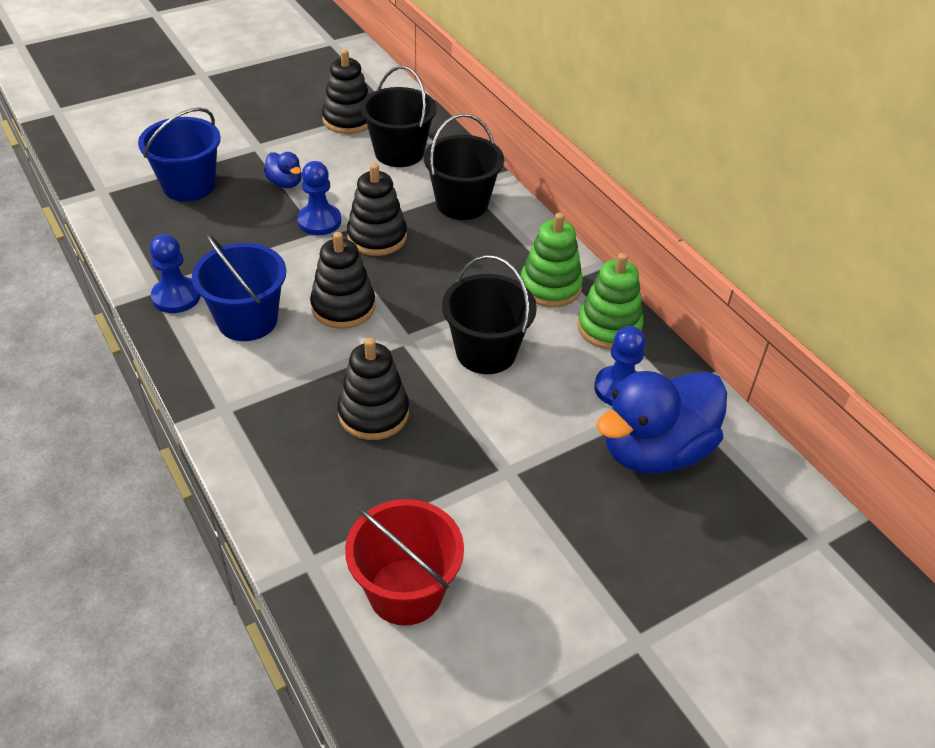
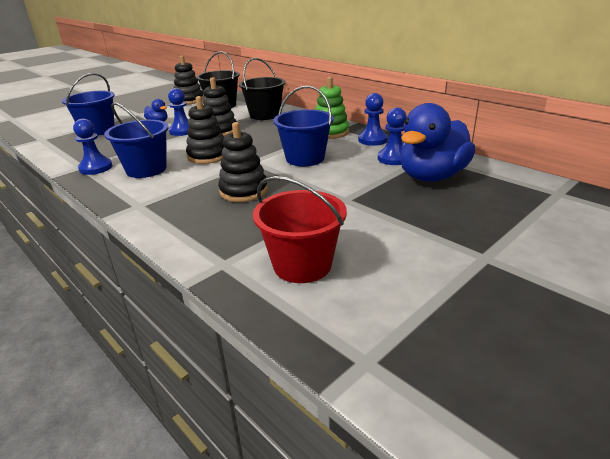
camera: 10 degrees left, 15 degrees down
black bucket [442,255,537,374] -> blue bucket [273,86,334,166]
green stacking toy [577,253,644,350] -> blue pawn [358,93,388,146]

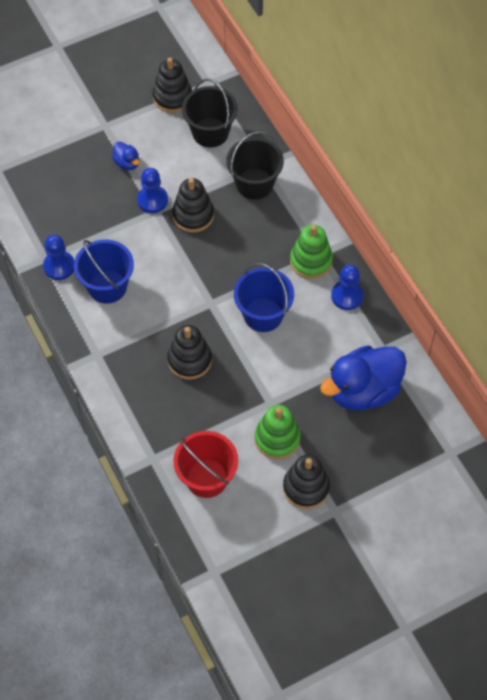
camera: 15 degrees right, 30 degrees up
blue bucket [62,73,115,136] -> none
black stacking toy [186,96,224,164] -> black stacking toy moved to [283,455,330,509]
blue pawn [378,108,407,165] -> none
none -> green stacking toy [255,405,301,459]

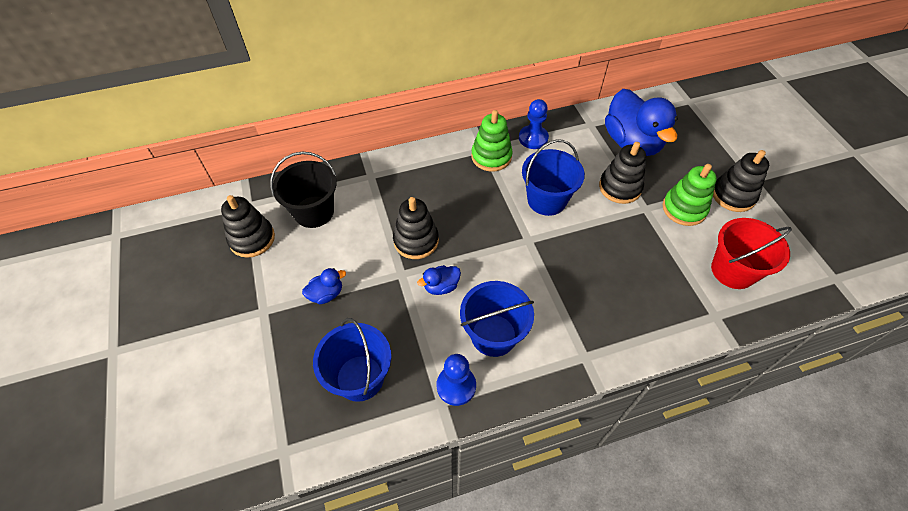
camera: 80 degrees left, 5 degrees down
blue pawn [137,168,168,213] -> none
black stacking toy [167,325,212,379] -> black stacking toy moved to [599,142,646,204]
black bucket [227,131,284,200] -> none
none -> blue bucket [313,318,391,402]
none -> blue duck [417,265,461,295]

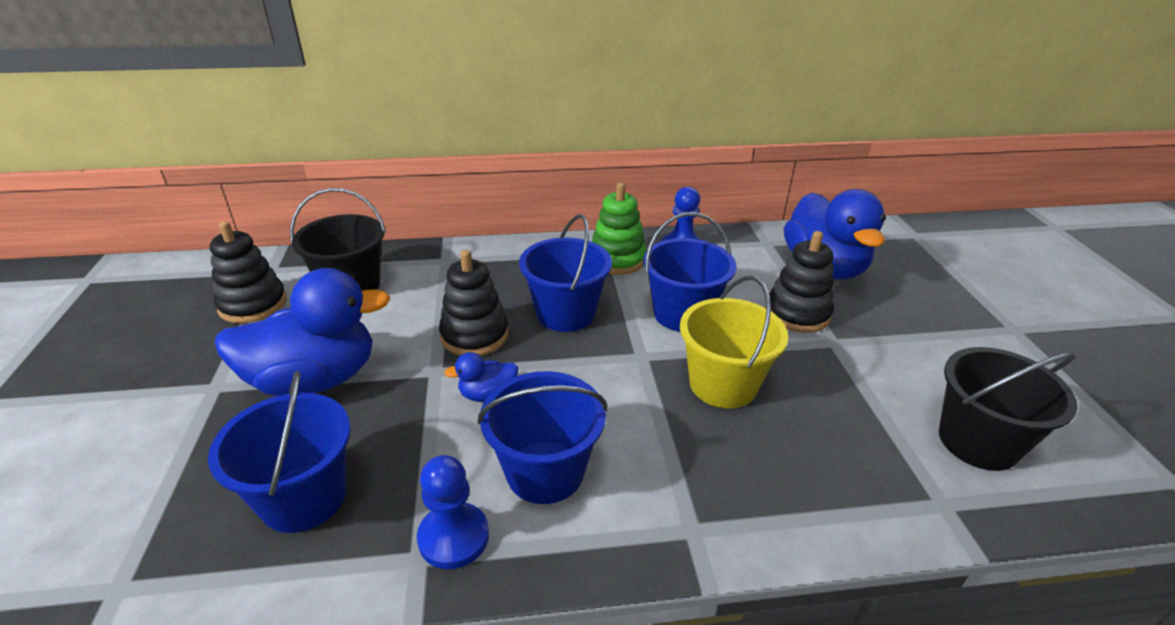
camera: 10 degrees right, 20 degrees down
blue duck [302,268,346,304] -> blue duck [214,268,391,396], size x2.28
green stacking toy [662,164,717,226] -> none
red bucket [711,218,792,289] -> black bucket [939,347,1078,471]
black stacking toy [713,150,769,212] -> none
none -> blue bucket [519,214,612,332]
none -> yellow bucket [680,276,788,408]

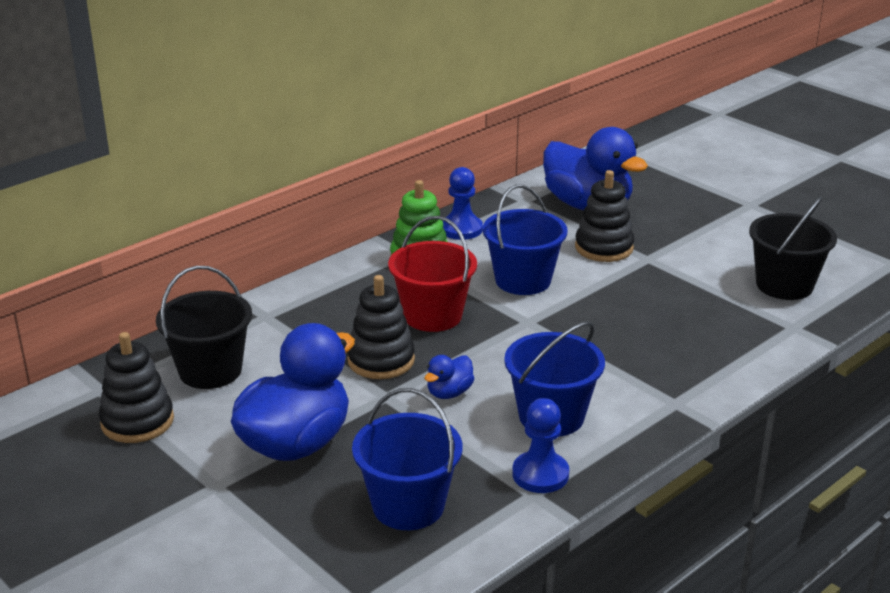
camera: 35 degrees left, 5 degrees down
blue bucket [519,214,612,332] -> red bucket [388,216,477,332]
yellow bucket [680,276,788,408] -> none

